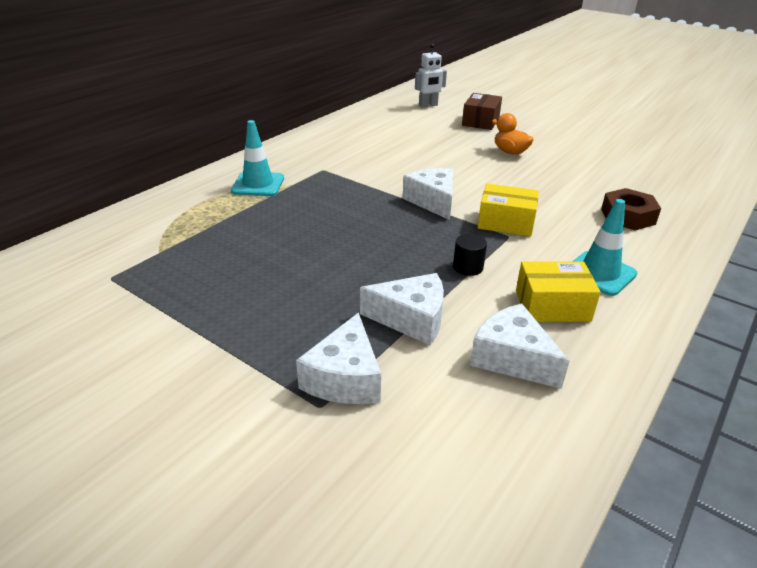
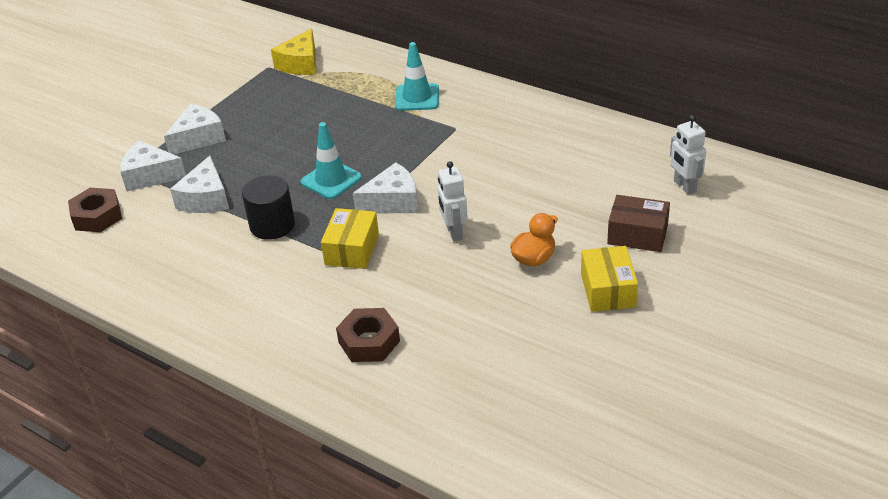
camera: 90 degrees right, 5 degrees up
black cylinder [453,234,487,276] -> black cylinder [242,175,295,240], size x1.71
white cheese [470,304,570,389] -> white cheese moved to [164,104,226,154]
yellow box [516,261,601,322] -> yellow box moved to [581,246,638,312]
turquoise traffic cone [572,199,637,296] -> turquoise traffic cone moved to [301,122,362,199]
none -> brown nut [68,188,122,232]
none -> yellow cheese [271,29,316,75]
none -> white robot [438,161,468,242]

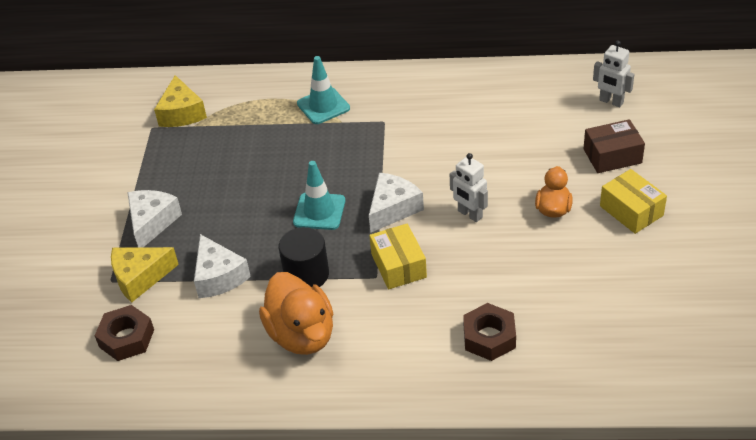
camera: 30 degrees left, 5 degrees up
white cheese [120,140,186,192] -> yellow cheese [111,247,179,302]
none -> orange duck [259,272,333,355]

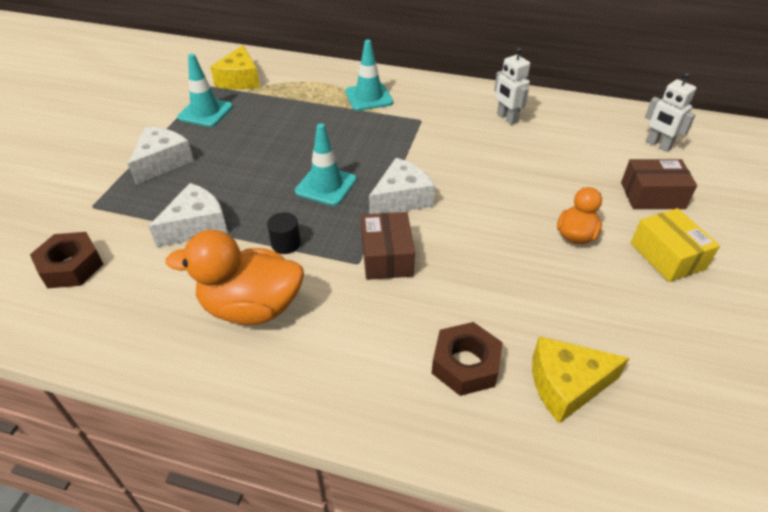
camera: 10 degrees right, 0 degrees up
yellow cheese [111,247,179,302] -> yellow cheese moved to [532,336,629,424]
white cheese [194,234,251,298] -> white cheese turned 120 degrees counterclockwise [149,183,228,247]
orange duck [259,272,333,355] -> orange duck turned 105 degrees clockwise [166,230,304,325]
black cylinder [279,227,329,287] -> black cylinder [267,212,301,254], size x0.58
yellow box [369,223,427,289] -> brown box [361,212,415,280]
white robot [450,153,488,222] -> white robot moved to [494,47,530,125]
none -> turquoise traffic cone [177,54,233,127]

